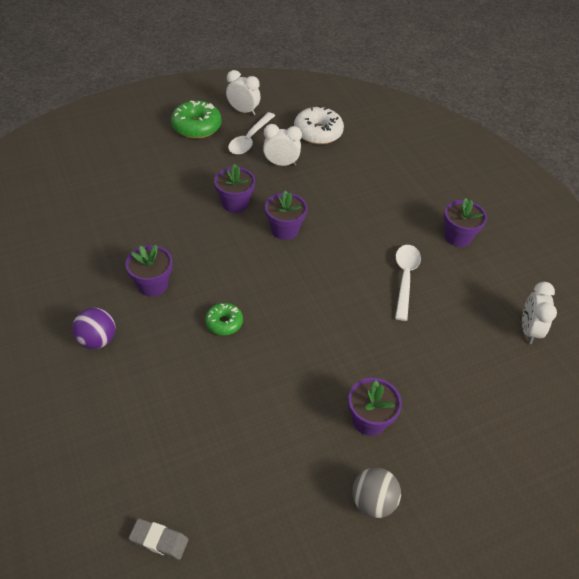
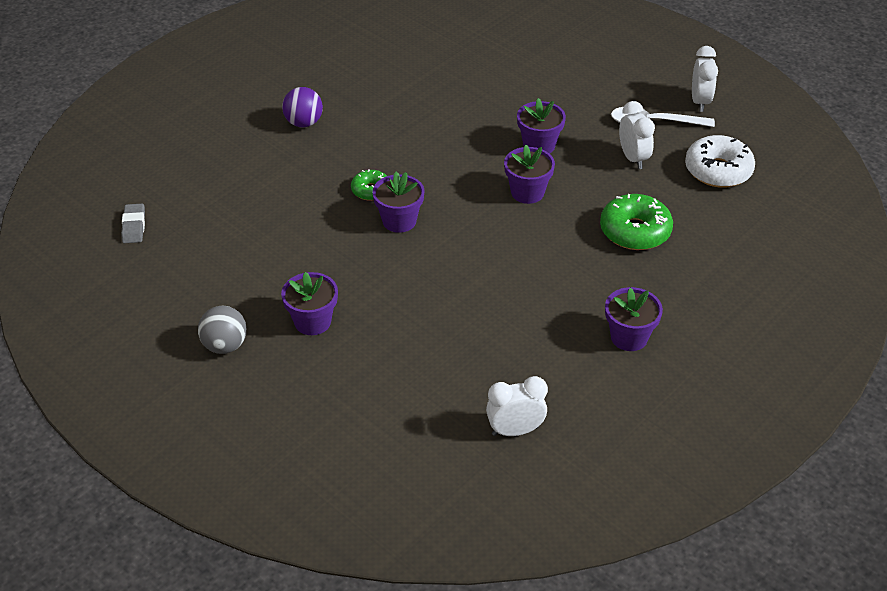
camera: 70 degrees right, 5 degrees down
purple flower pot [125,245,173,297] -> purple flower pot moved to [372,172,424,233]
green donut [171,101,222,139] -> green donut moved to [600,194,673,250]
white spoon [395,245,421,321] -> none

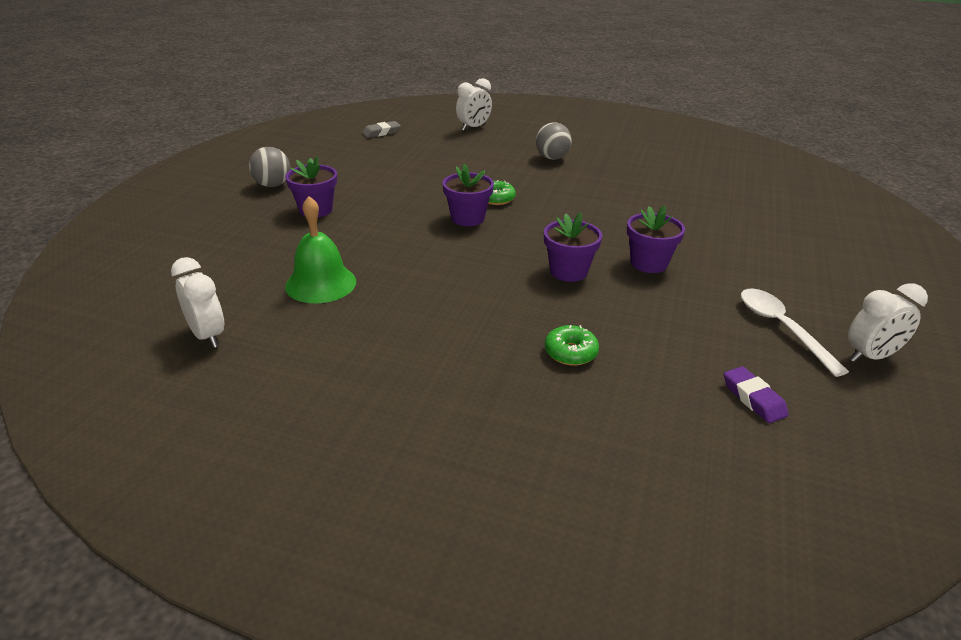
camera: 65 degrees right, 10 degrees down
purple ball [282,87,323,127] -> grey ball [536,122,572,160]
green donut [600,194,673,250] -> green donut [545,325,599,366], size x0.58
purple flower pot [605,287,663,351] -> none
white clock [619,101,655,169] -> white clock moved to [456,78,492,131]
white donut [685,135,755,188] -> purple eraser [724,366,789,423]
none -> green bell [285,196,356,303]

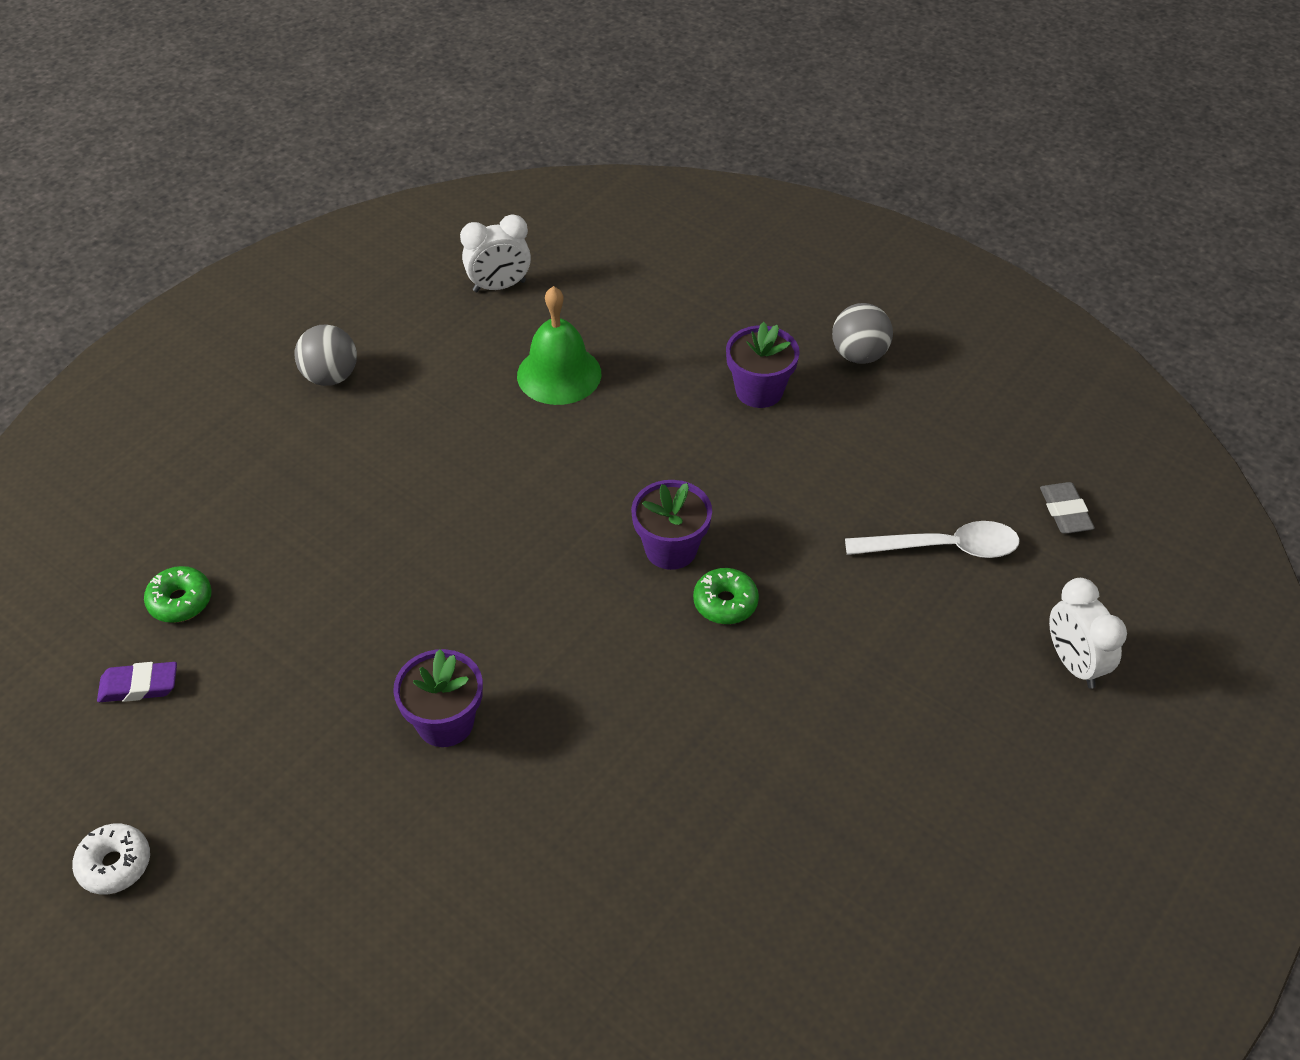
camera: 110 degrees right, 15 degrees up
grey ball [536,122,572,160] -> grey ball moved to [294,325,357,386]
purple flower pot [544,212,602,282] -> none
green donut [545,325,599,366] -> green donut moved to [144,566,212,623]
white spoon [741,288,849,377] -> white spoon moved to [845,521,1019,558]
white clock [848,283,928,362] -> white donut [72,823,150,894]

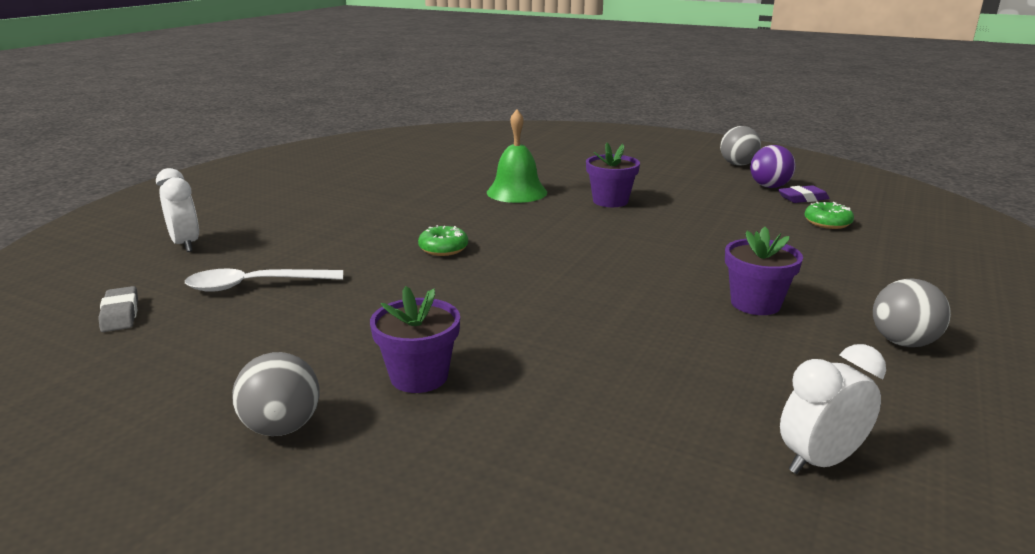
camera: 170 degrees right, 25 degrees down
white donut [72,823,150,894] -> grey ball [720,126,761,166]
green bell [517,286,601,405] -> green bell moved to [487,110,547,203]
purple flower pot [631,480,712,570] -> purple flower pot moved to [725,227,803,315]
none -> purple ball [750,145,796,188]

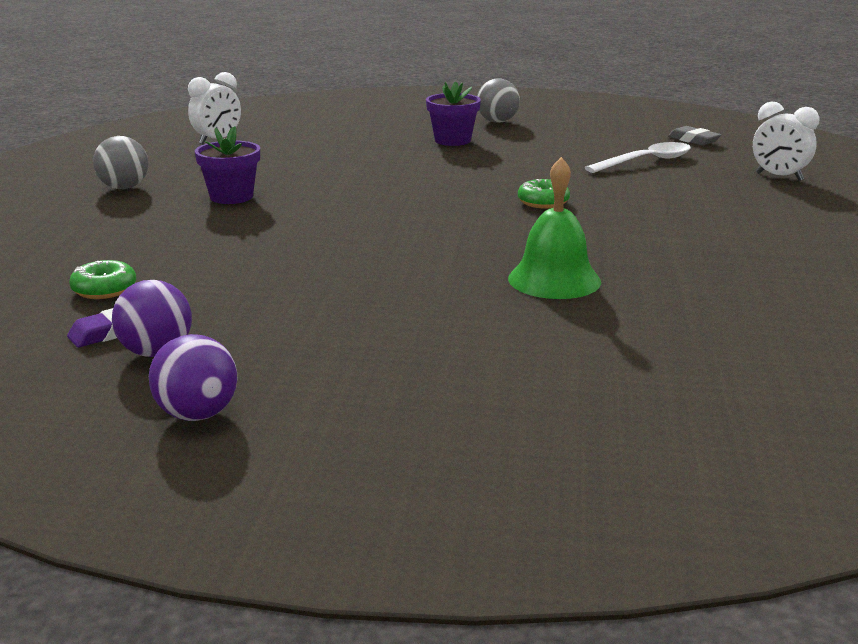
camera: 160 degrees right, 0 degrees up
purple flower pot [586,143,640,207] -> none
grey ball [720,126,761,166] -> purple ball [149,334,238,421]

